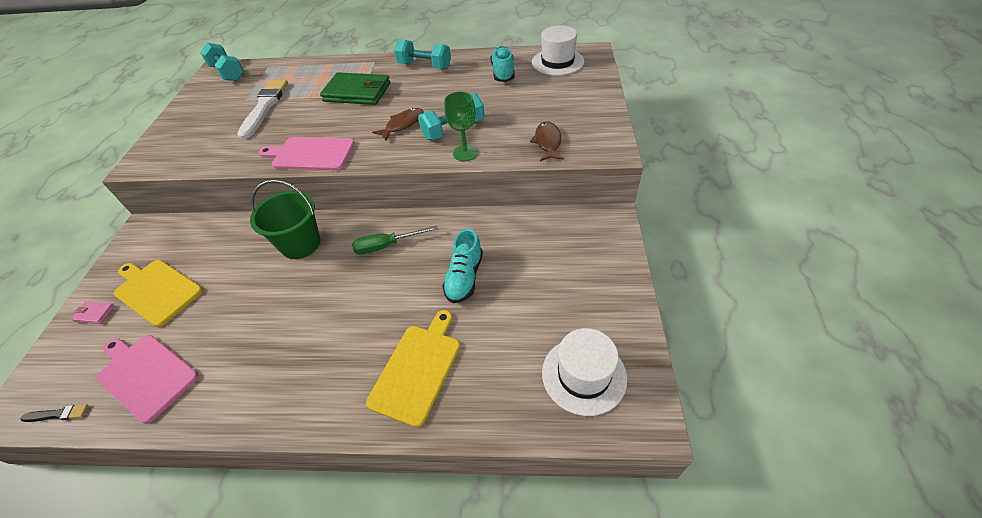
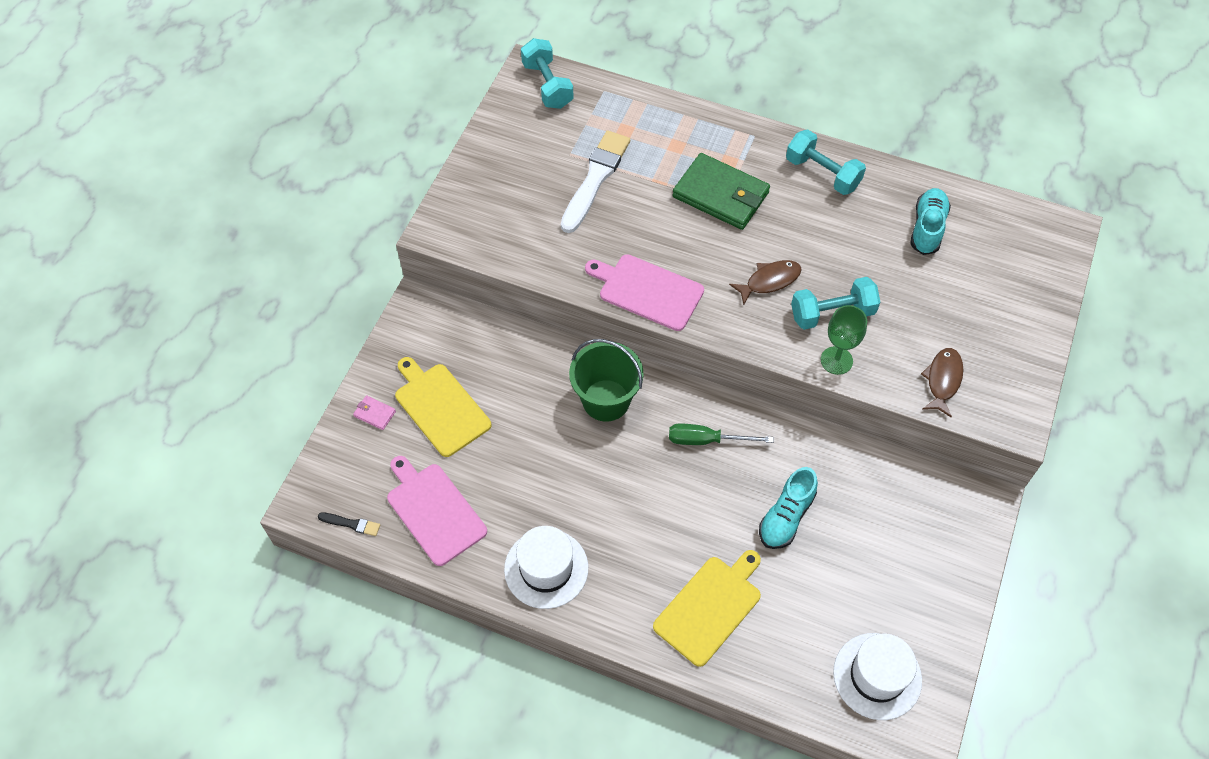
camera: 15 degrees right, 10 degrees up
white hat [532,25,584,76] -> white hat moved to [504,526,588,609]

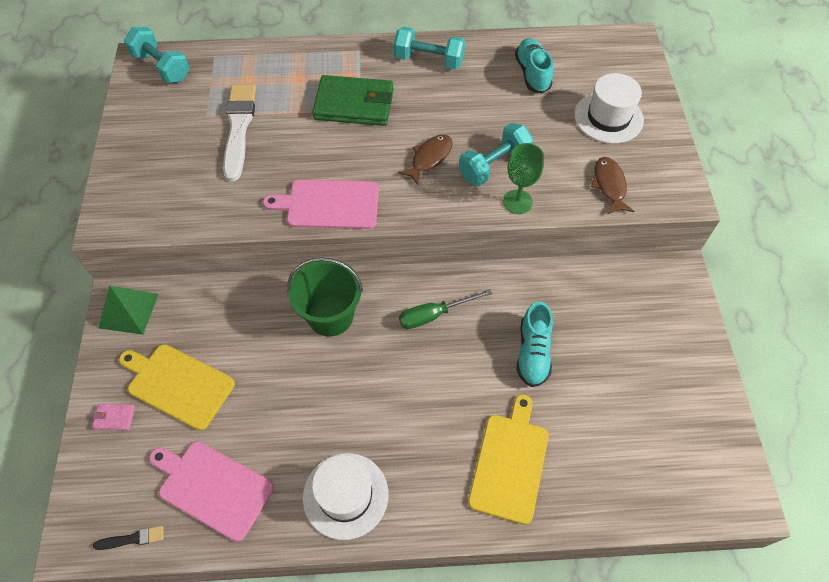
camera: 25 degrees left, 0 degrees up
white hat [833,633,922,720] -> white hat moved to [574,73,644,144]
none -> green pyramid [98,285,159,335]

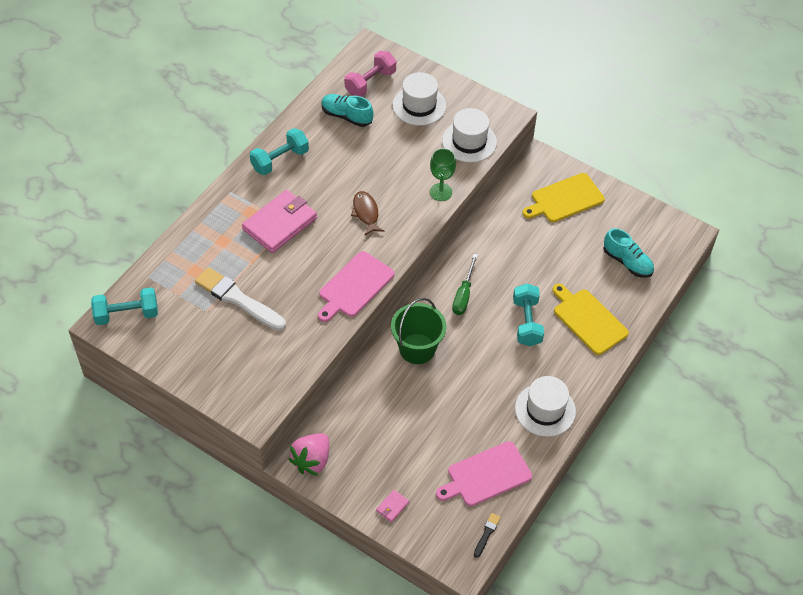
camera: 55 degrees left, 5 degrees down
green pyramid [98,285,159,335] -> pink strawberry [288,433,329,476]
yellow cutting board [119,344,235,431] -> yellow cutting board moved to [522,173,605,222]
green wallet [312,75,394,126] -> pink wallet [242,190,317,253]
turquoise dumbbell [459,123,533,186] -> turquoise dumbbell moved to [513,284,544,346]
turquoise shoe [516,301,553,387] -> turquoise shoe moved to [603,228,654,278]
brown fish [591,157,634,214] -> white hat [442,108,497,163]
none -> pink dumbbell [345,51,396,97]

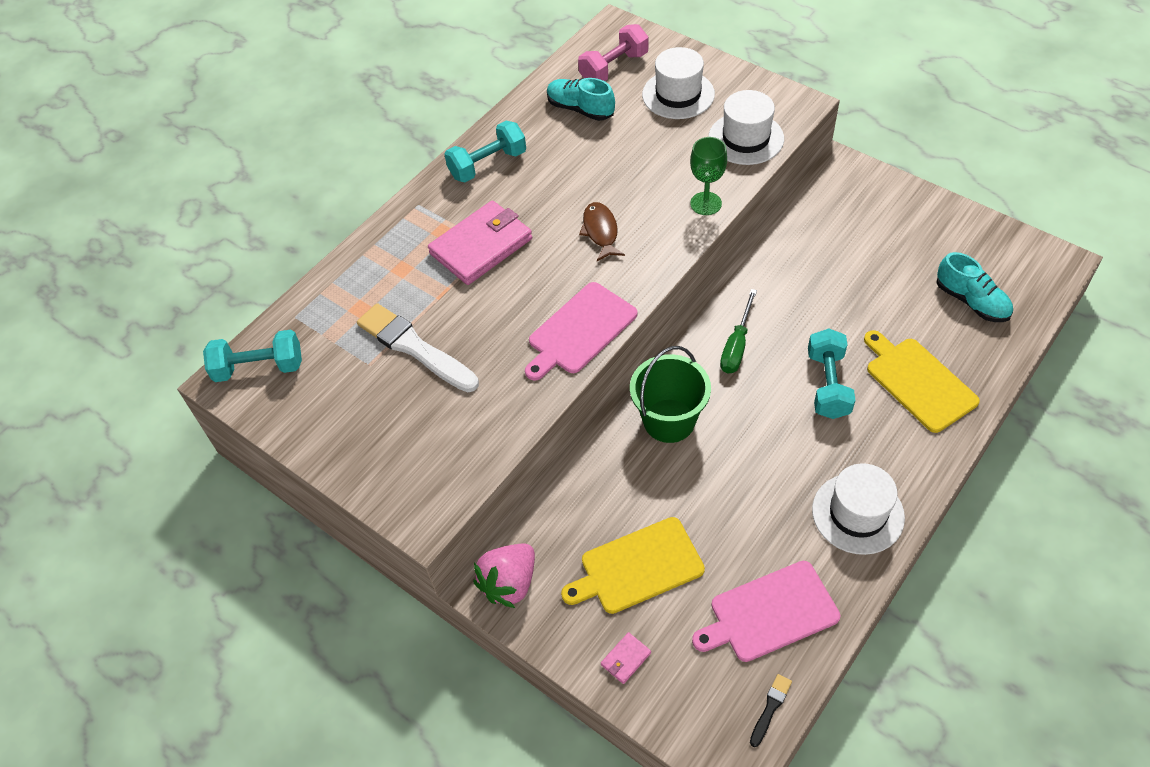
camera: 10 degrees right, 0 degrees up
yellow cutting board [522,173,605,222] -> yellow cutting board moved to [561,517,705,614]

